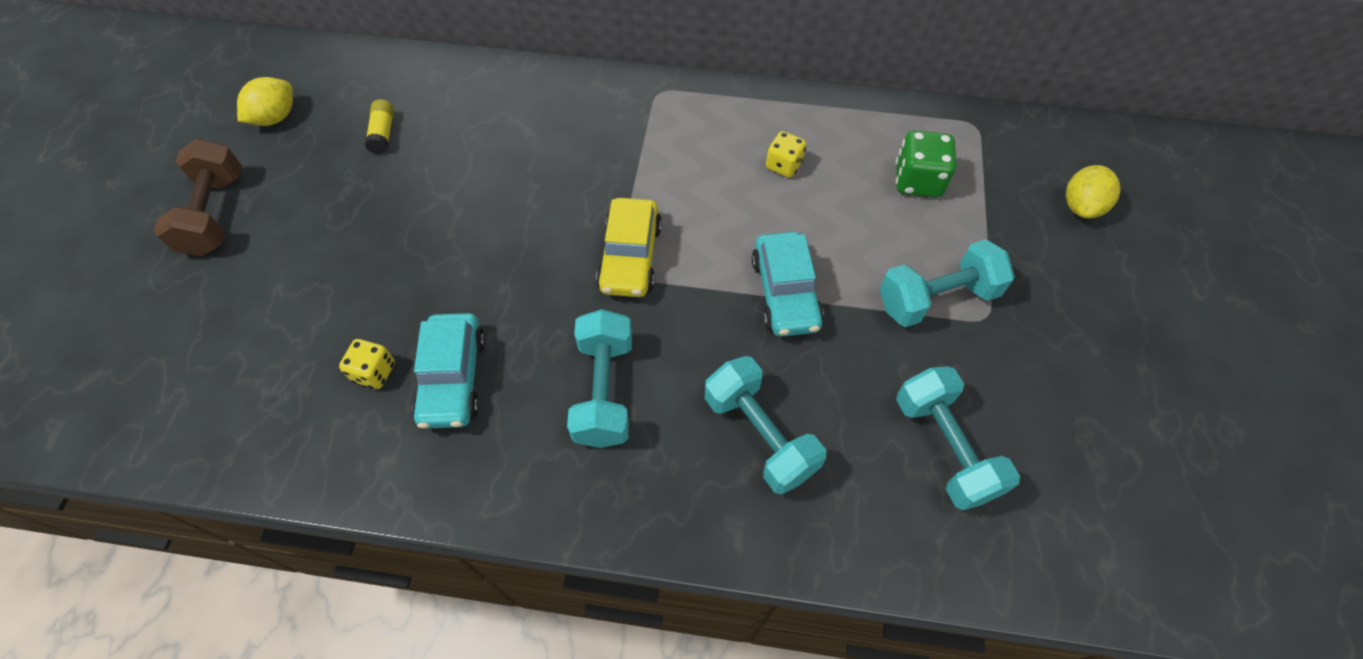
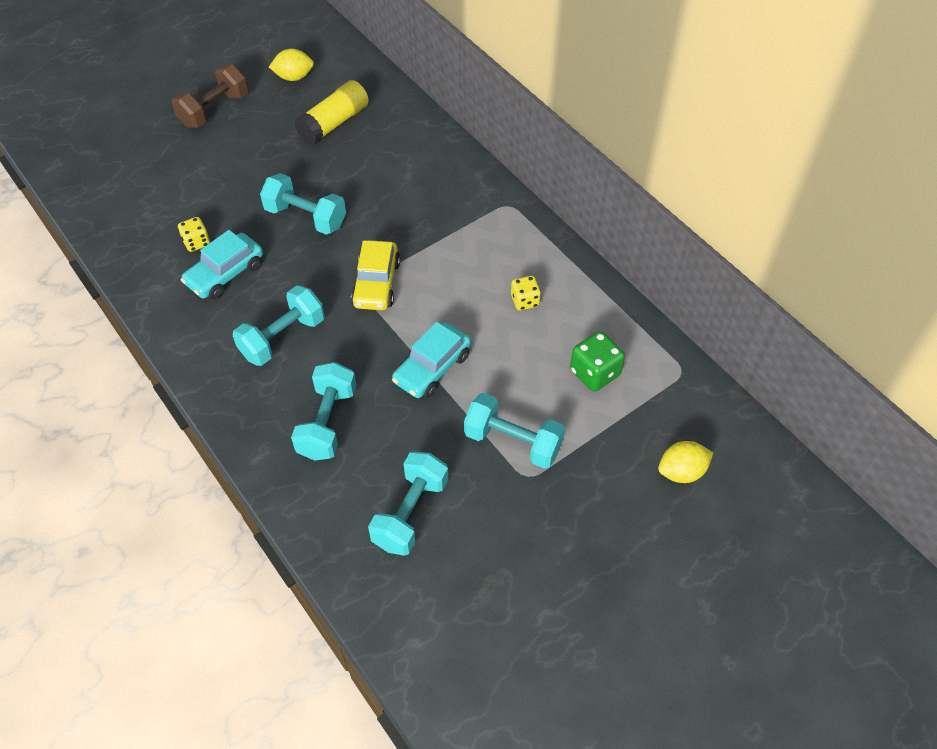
camera: 45 degrees right, 5 degrees down
yellow glue stick [365,99,394,154] -> yellow glue stick [295,80,369,145], size x1.92
yellow car [596,198,662,297] -> yellow car turned 45 degrees counterclockwise [351,240,400,310]
none -> turquoise dumbbell [260,173,346,235]

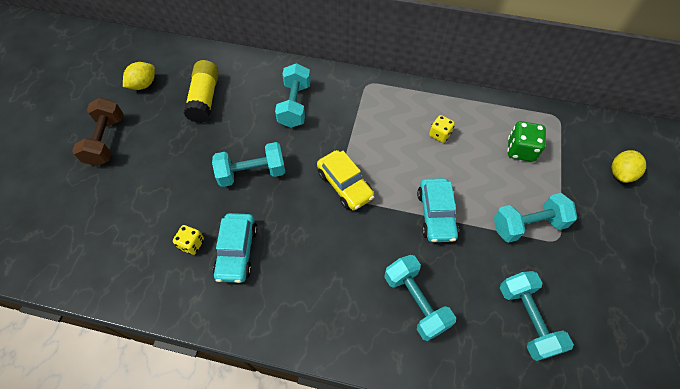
camera: 40 degrees left, 5 degrees up
turquoise dumbbell [233,285,325,366] -> turquoise dumbbell moved to [275,63,311,128]

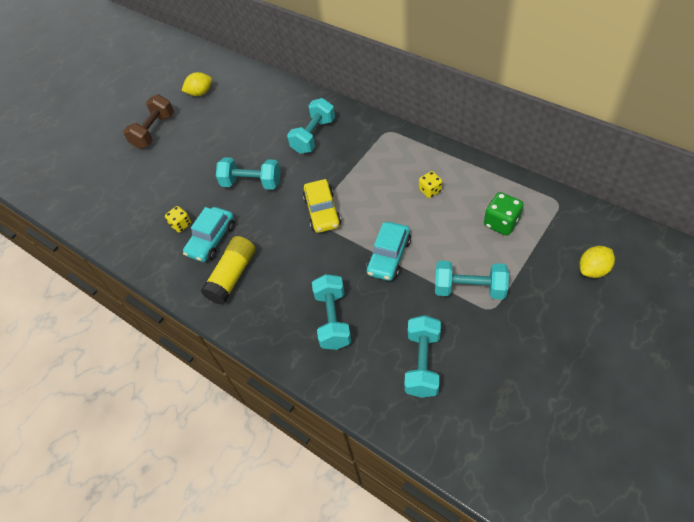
camera: 30 degrees right, 5 degrees down
yellow glue stick [183,60,219,123] -> yellow glue stick moved to [201,236,256,305]

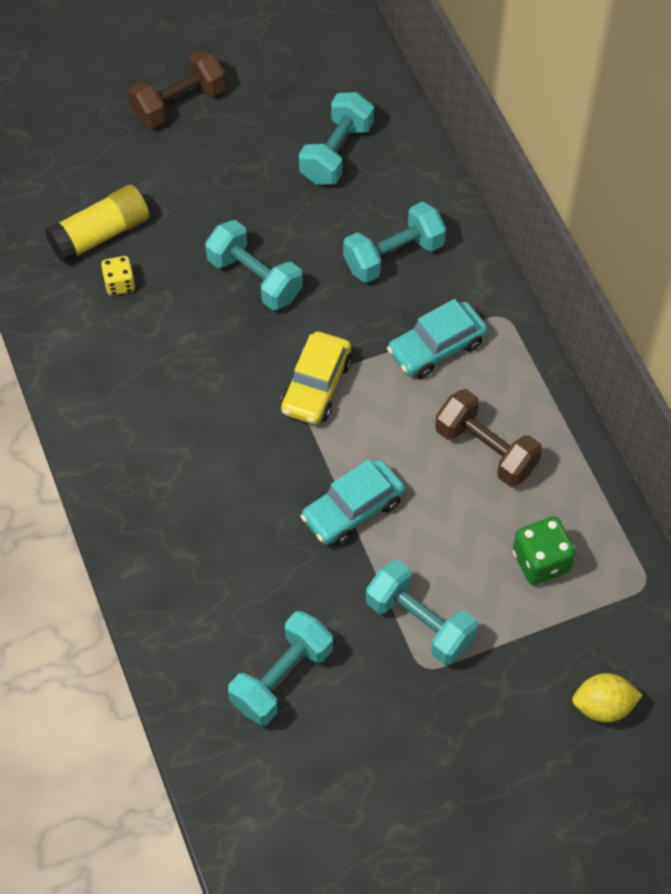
camera: 25 degrees right, 5 degrees up
yellow lemon [181,72,212,96] -> none
turquoise car [183,207,235,262] -> turquoise car moved to [387,299,487,379]
yellow glue stick [201,236,256,305] -> yellow glue stick moved to [45,184,150,264]
turquoise dumbbell [312,274,351,350] -> turquoise dumbbell moved to [299,92,374,185]
yellow dice [419,171,442,198] -> brown dumbbell [435,389,542,487]

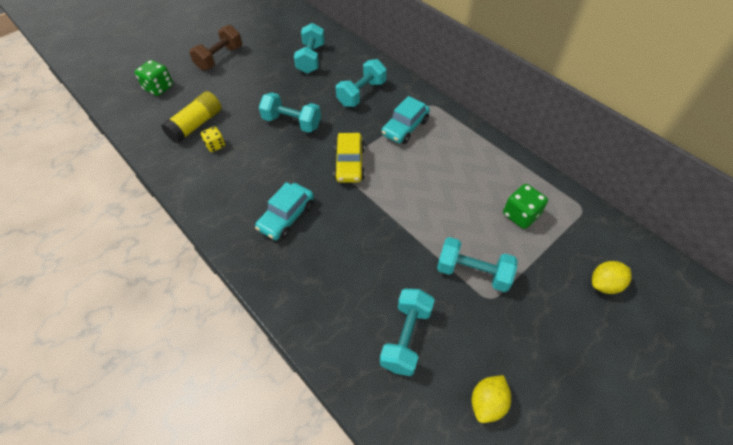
camera: 20 degrees left, 5 degrees down
turquoise car [300,459,405,546] -> turquoise car moved to [255,182,314,240]
brown dumbbell [435,389,542,487] -> none
none -> green dice [135,60,173,96]
none -> yellow lemon [472,375,511,423]

